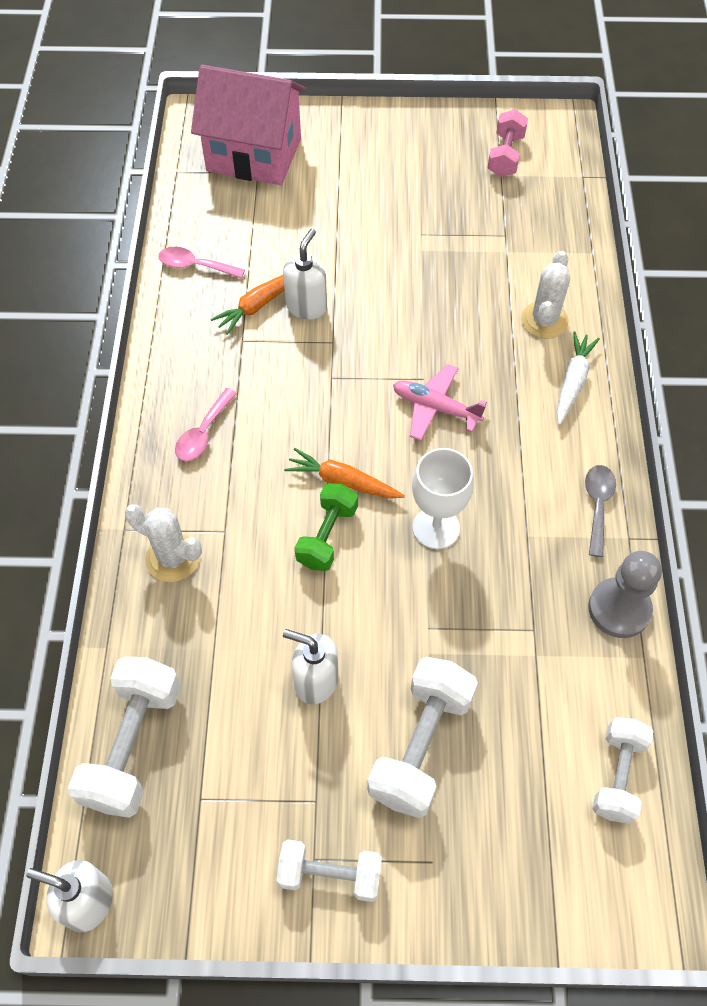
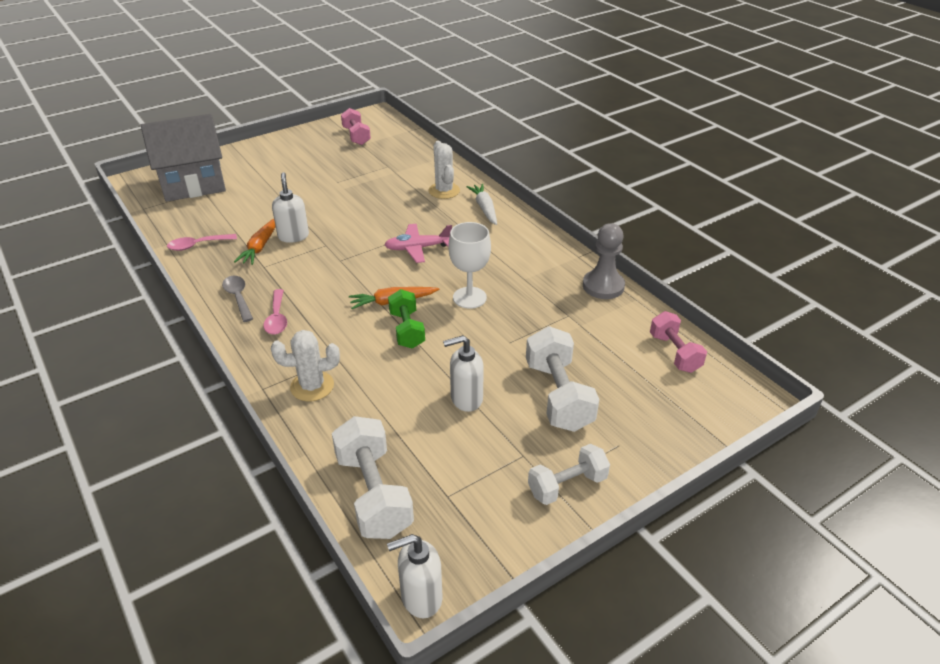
camera: 35 degrees left, 20 degrees down
pink house [191,65,306,185] -> grey house [141,114,226,202]
grey spoon [585,465,616,557] -> grey spoon moved to [222,276,253,322]
white dumbbell [592,717,653,824] -> pink dumbbell [650,311,707,373]

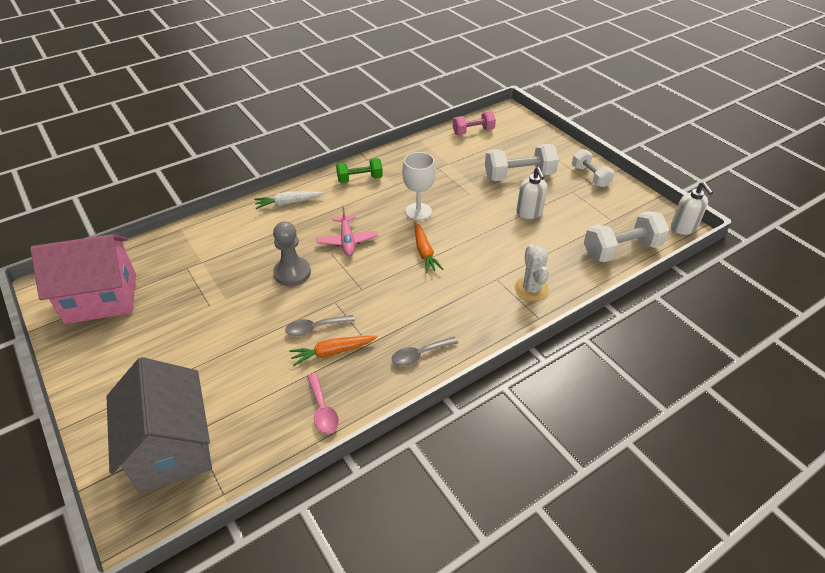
camera: 90 degrees left, 5 degrees up
orange carrot [234,219,276,265] -> orange carrot turned 150 degrees clockwise [289,336,377,366]
pink spoon [263,289,287,335] -> none
white soap dispenser [272,172,309,243] -> grey spoon [285,315,355,336]
pink dumbbell [341,108,371,145] -> pink house [30,234,136,324]
green dumbbell [388,289,425,349] -> green dumbbell moved to [336,158,383,183]
white cactus [428,141,460,199] -> none
grey pawn [583,223,625,299] -> grey pawn moved to [273,221,311,286]

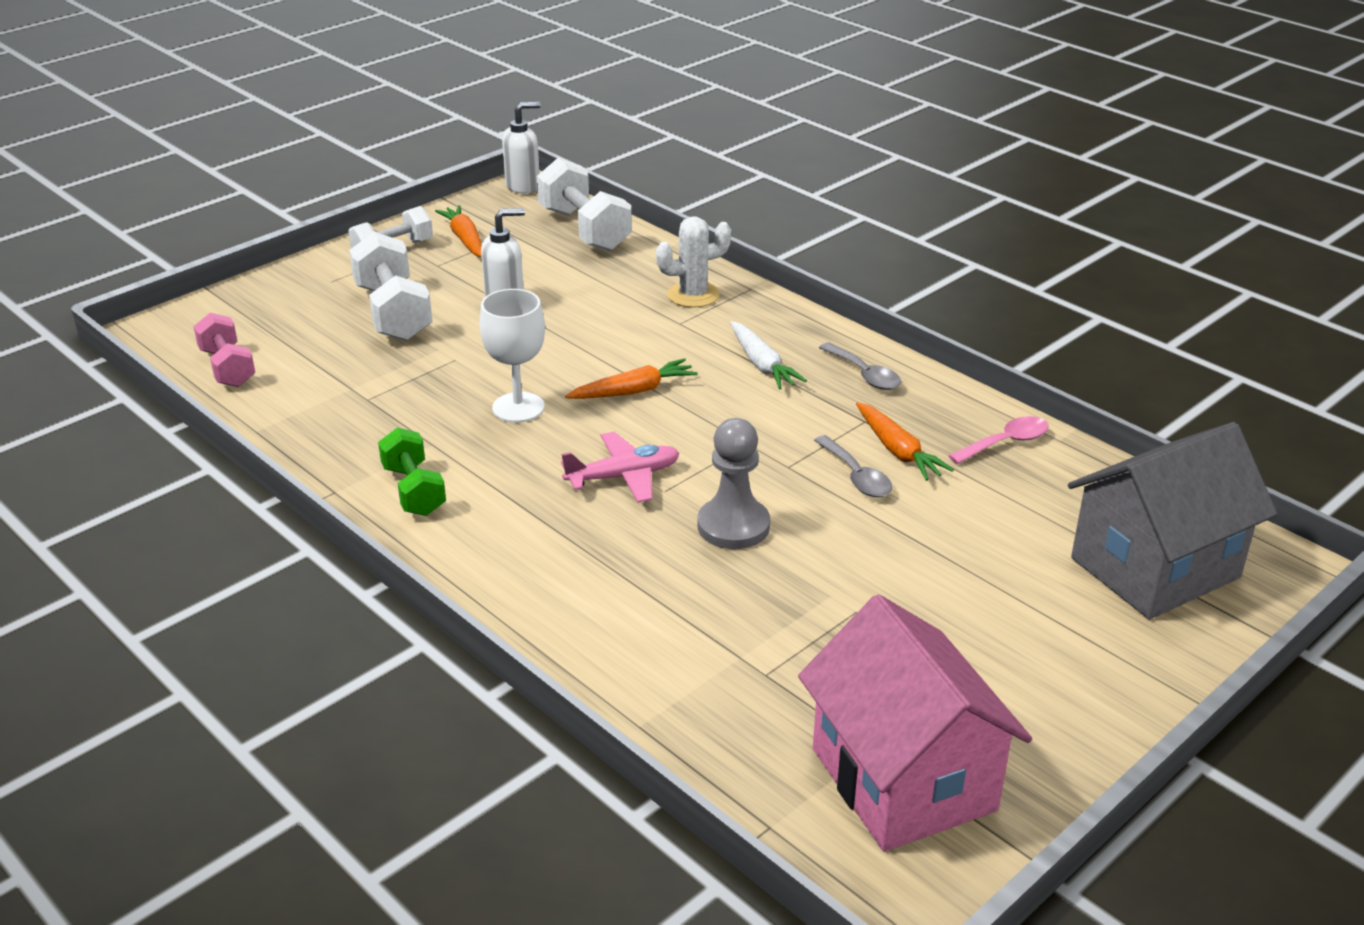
camera: 100 degrees left, 10 degrees down
white carrot [254,191,324,209] -> white carrot moved to [730,321,807,389]
none -> orange carrot [435,205,482,257]

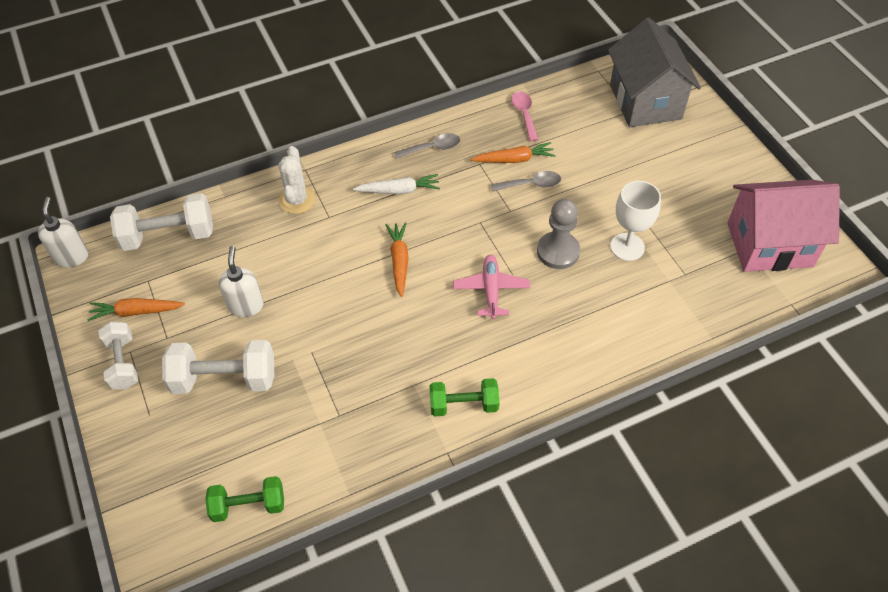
camera: 70 degrees left, 20 degrees up
pink dumbbell [193,313,255,387] -> green dumbbell [205,476,284,522]
white goblet [480,289,545,423] -> white goblet moved to [610,181,661,261]

